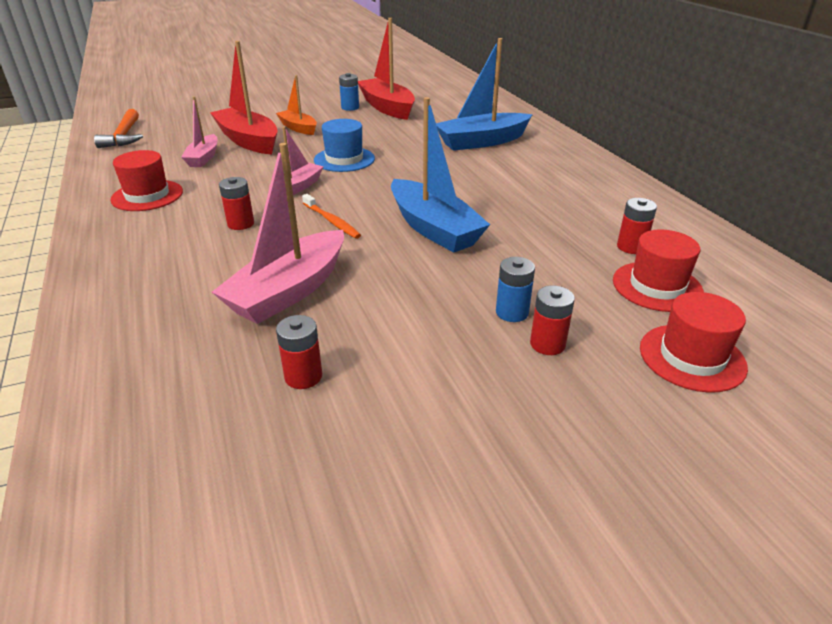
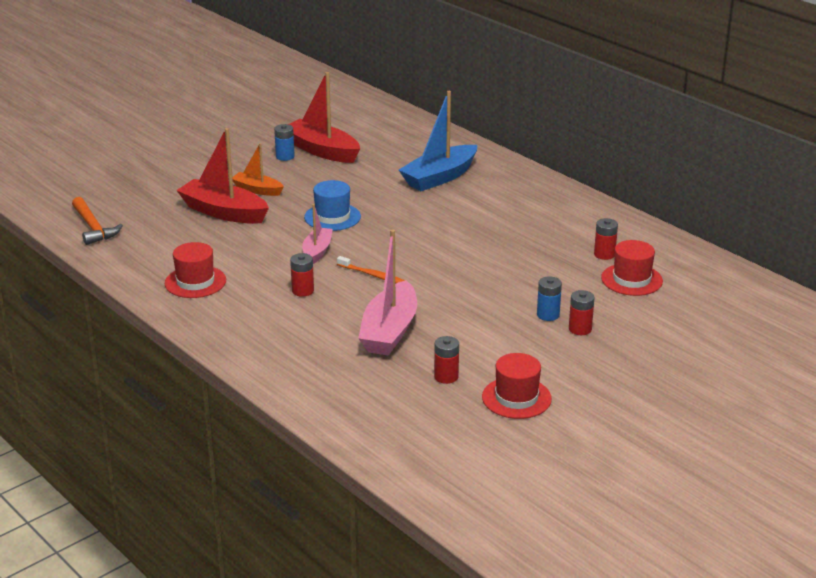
camera: 20 degrees left, 5 degrees down
pink boat [181,97,218,167] -> none
blue boat [391,97,490,253] -> none
red hat [640,292,748,393] -> red hat moved to [482,353,552,419]

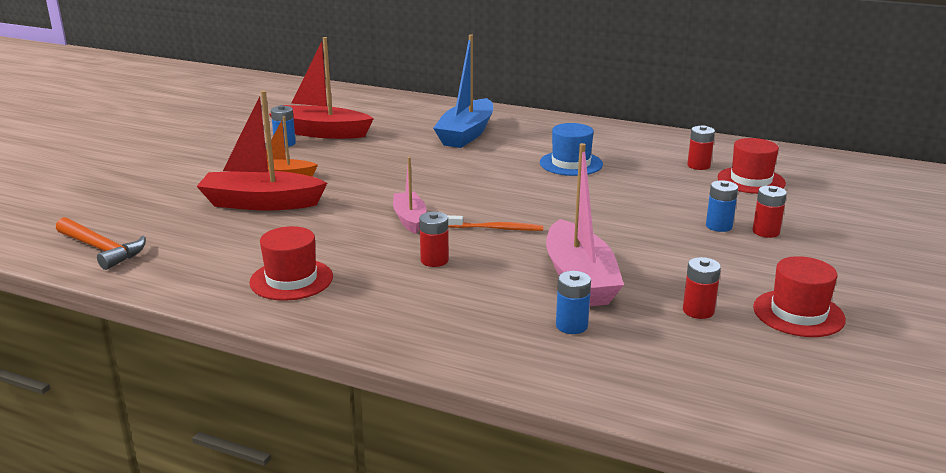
camera: 25 degrees left, 5 degrees down
blue hat [304,180,361,231] -> blue hat moved to [540,123,603,176]
none -> blue battery [556,271,591,334]

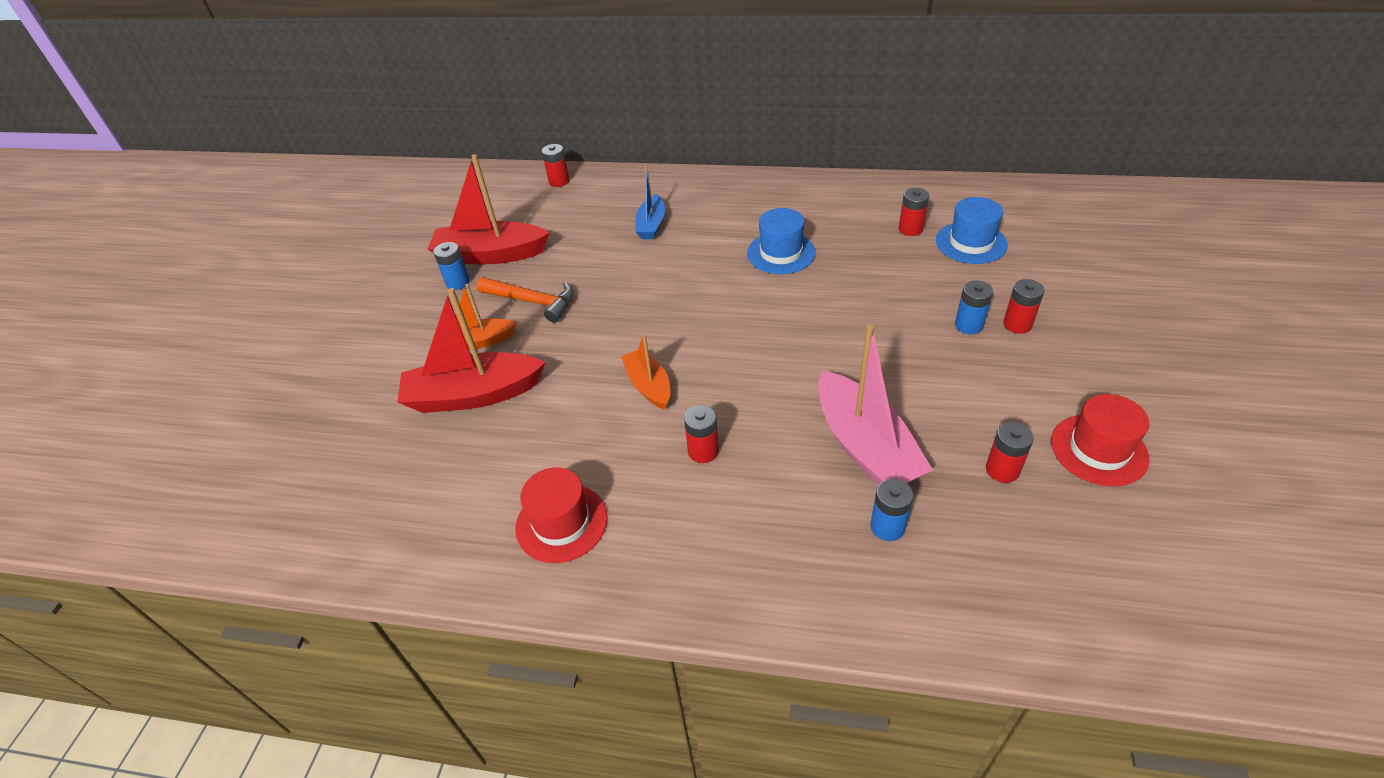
camera: 10 degrees left, 20 degrees up
orange hammer [56,217,146,270] -> orange hammer moved to [477,277,574,323]
pink boat [393,157,427,234] -> orange boat [621,334,671,410]
blue boat [433,34,493,148] -> blue boat [635,165,665,239], size x0.58
orange toothbrush [448,215,543,231] -> none
red hat [717,138,786,194] -> blue hat [936,197,1008,264]
none -> red battery [542,144,570,187]

